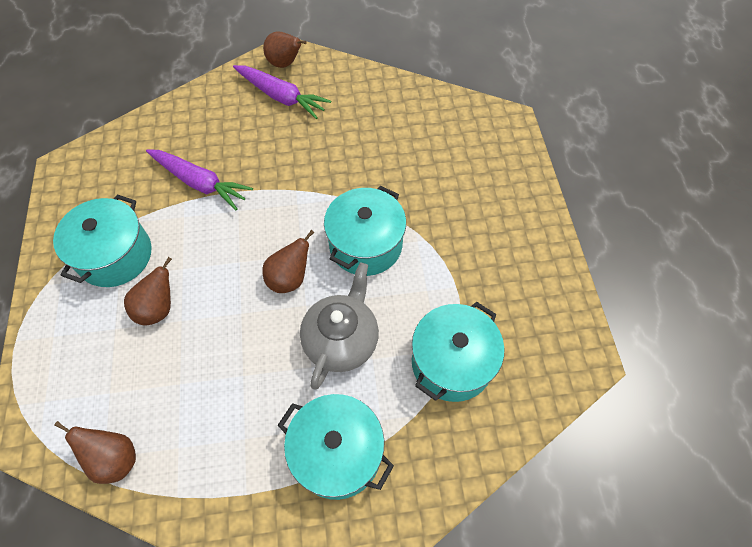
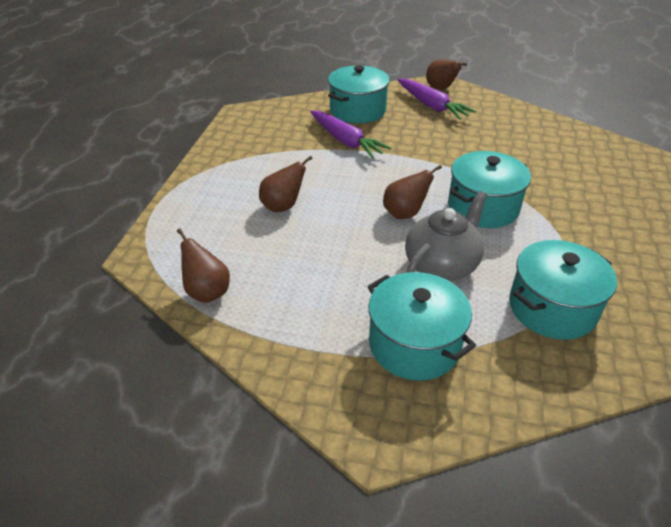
camera: 20 degrees right, 20 degrees down
turquoise pot [53,194,152,287] -> turquoise pot moved to [328,65,390,123]

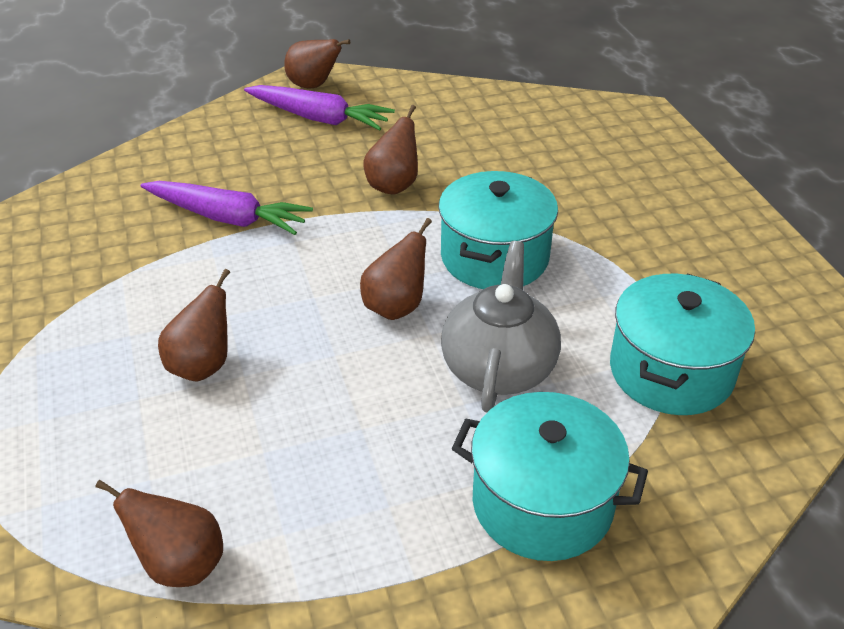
camera: 30 degrees left, 0 degrees up
turquoise pot [328,65,390,123] -> none
none -> brown pear [364,105,418,195]

